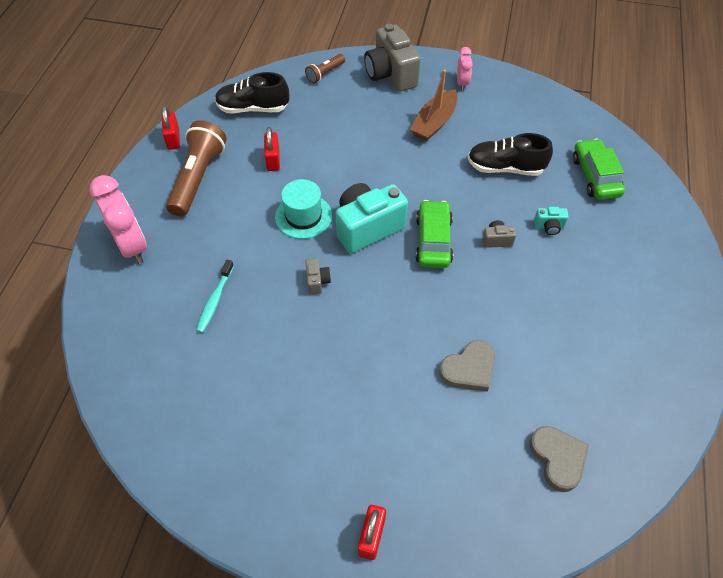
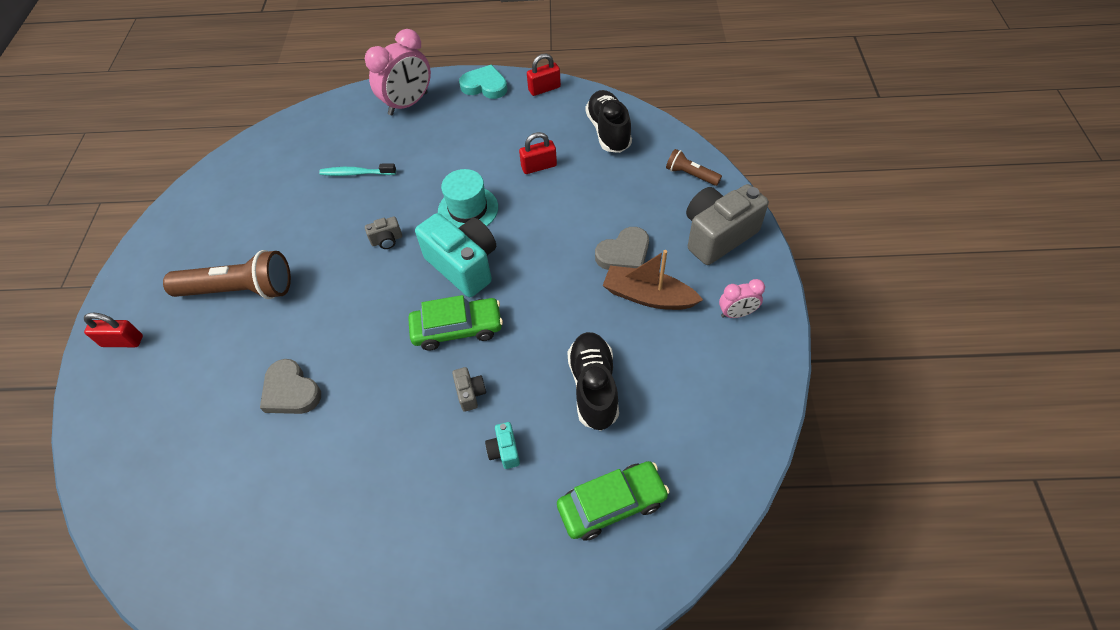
camera: 80 degrees right, 0 degrees up
brown flashlight [166,120,227,217] -> brown flashlight moved to [163,250,291,299]
grey heart [529,426,589,492] -> grey heart moved to [595,227,649,270]
none -> turquoise heart [459,65,507,99]

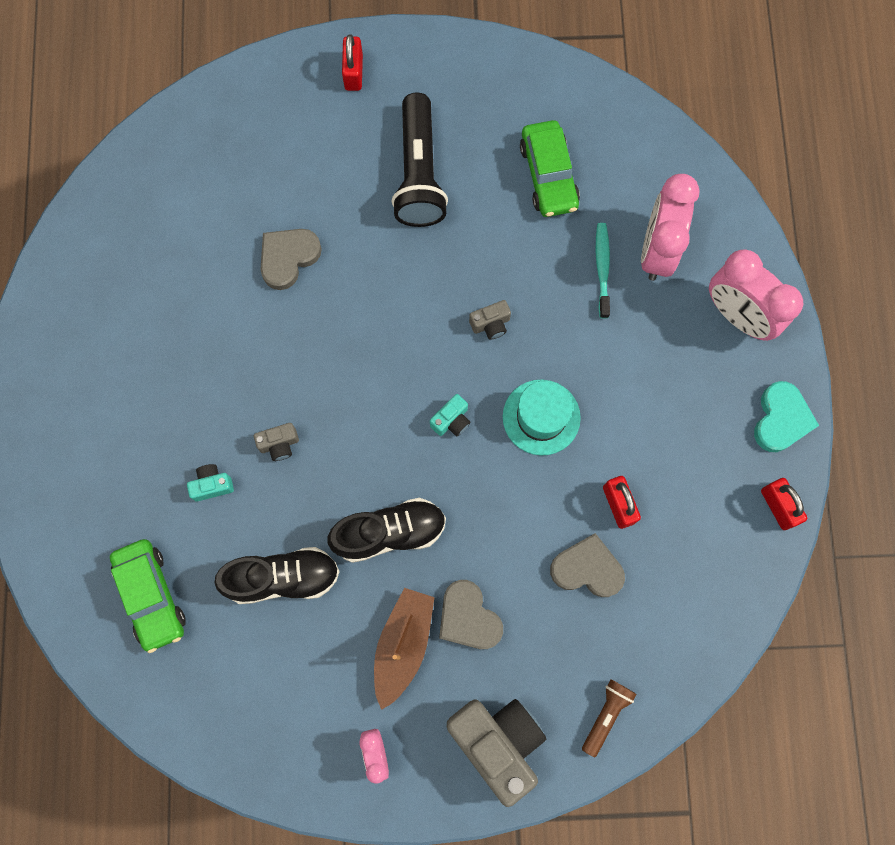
camera: 85 degrees right, 20 degrees up
brown flashlight [163,250,291,299] -> black flashlight [392,93,448,227]
grey camera [365,217,402,249] -> grey camera turned 90 degrees counterclockwise [469,300,511,340]
green car [408,295,503,351] -> green car moved to [520,120,580,217]
turquoise camera [415,213,496,297] -> turquoise camera [430,394,471,436], size x0.44
black shoe [585,90,632,153] -> black shoe moved to [328,498,446,563]
none -> grey heart [550,533,625,597]
none -> pink clock [641,174,700,281]

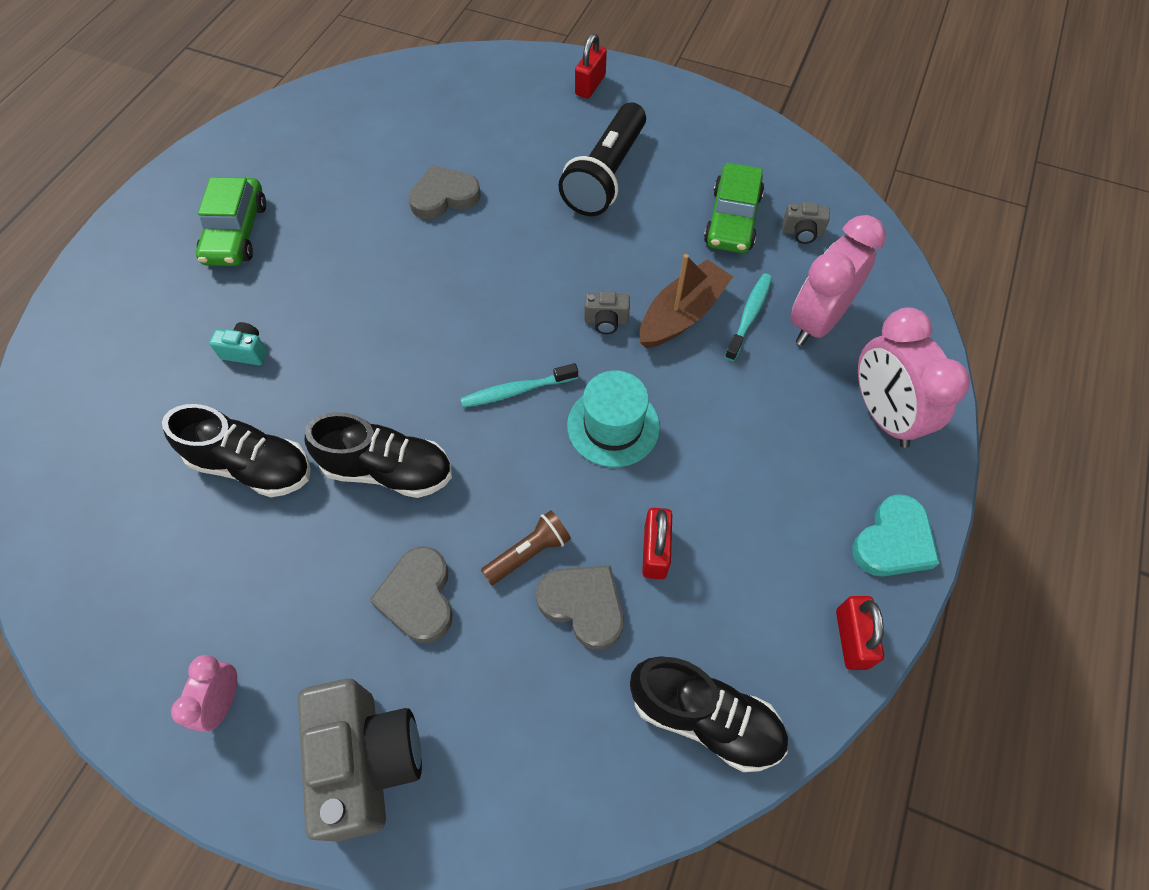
camera: 25 degrees right, 15 degrees down
green car [110,539,186,653] -> green car moved to [196,177,266,266]
grey camera [254,423,299,461] -> grey camera moved to [782,202,830,244]
brown boat [374,588,435,710] -> brown boat moved to [640,254,733,348]
turquoise camera [430,394,471,436] -> turquoise toothbrush [460,363,578,408]
brown flashlight [582,680,637,757] -> brown flashlight moved to [481,510,571,585]
none -> black shoe [630,656,788,772]

